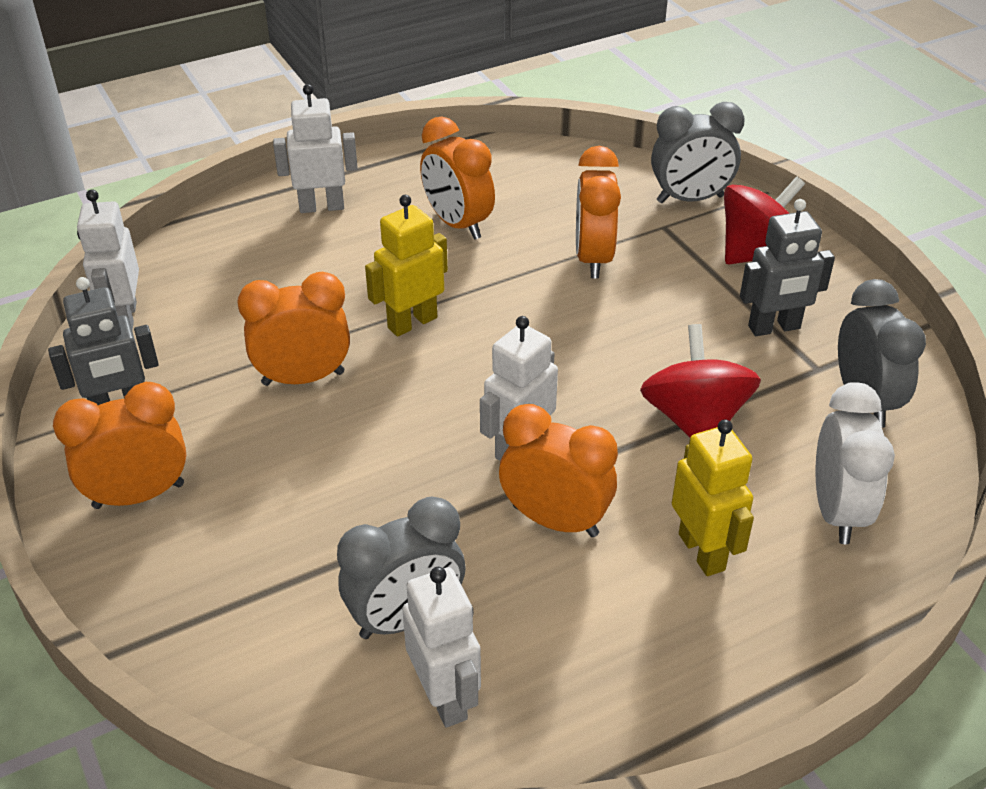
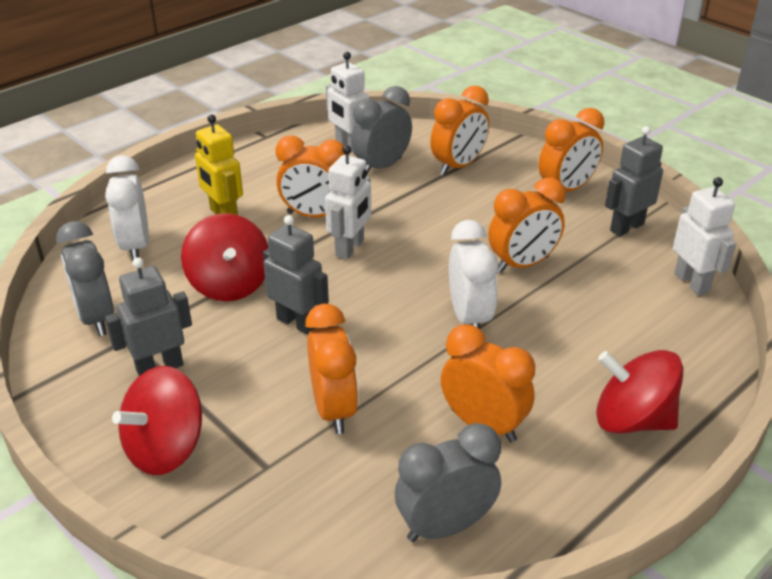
camera: 165 degrees right, 5 degrees down
white robot [273,84,358,213] -> red spinning top [596,350,684,434]
yellow robot [365,195,448,337] -> white clock [449,220,498,329]
grey clock [651,102,745,203] -> grey clock moved to [395,423,501,542]
none -> grey robot [263,215,329,335]
none -> orange clock [430,85,489,175]

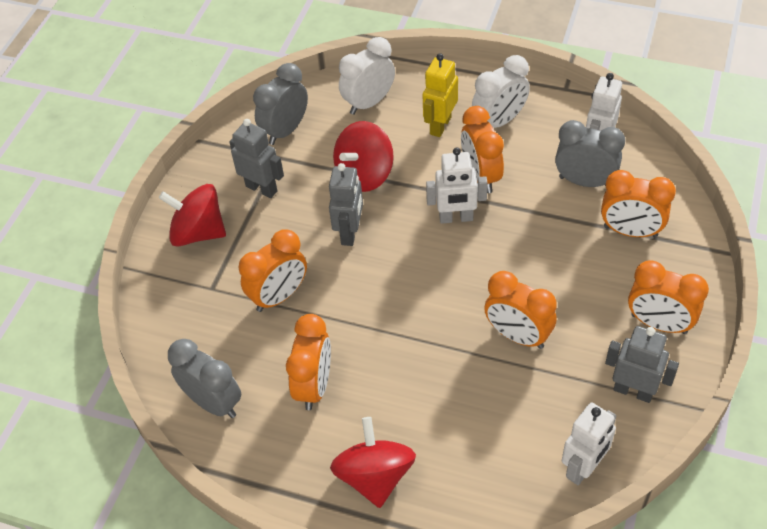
camera: 65 degrees right, 15 degrees up
white clock [449,220,498,329] -> white clock moved to [472,55,530,128]

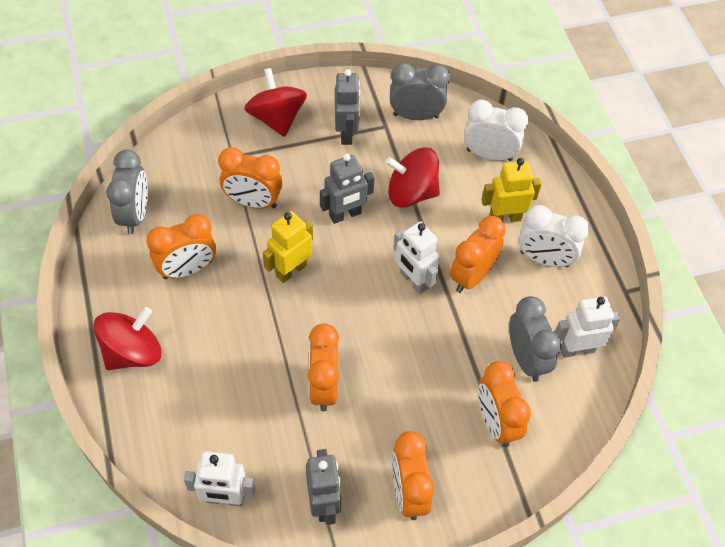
camera: 50 degrees right, 5 degrees up
none -> yellow robot [263,211,313,283]

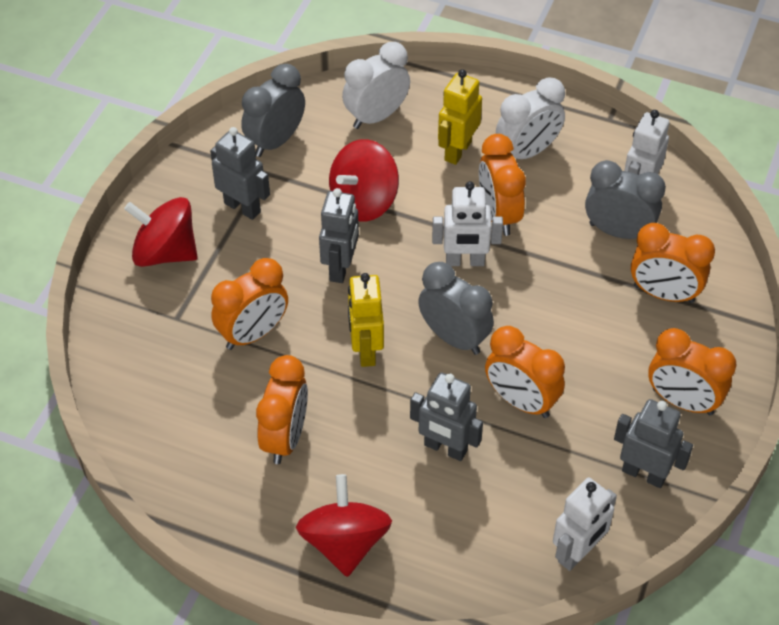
camera: 50 degrees left, 5 degrees down
grey clock [106,150,148,234] -> grey clock moved to [418,262,494,355]
none -> grey robot [410,372,483,461]

